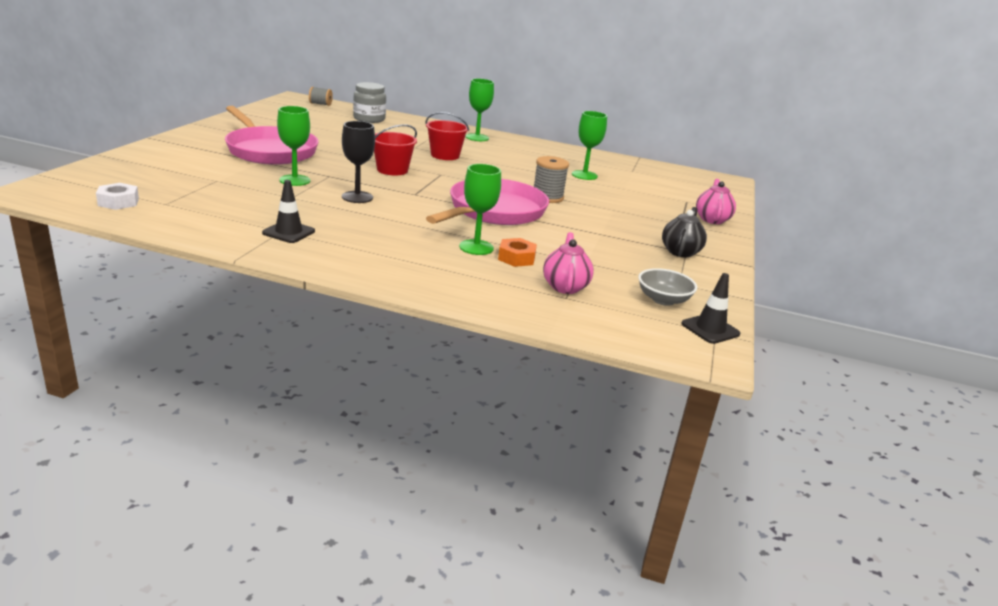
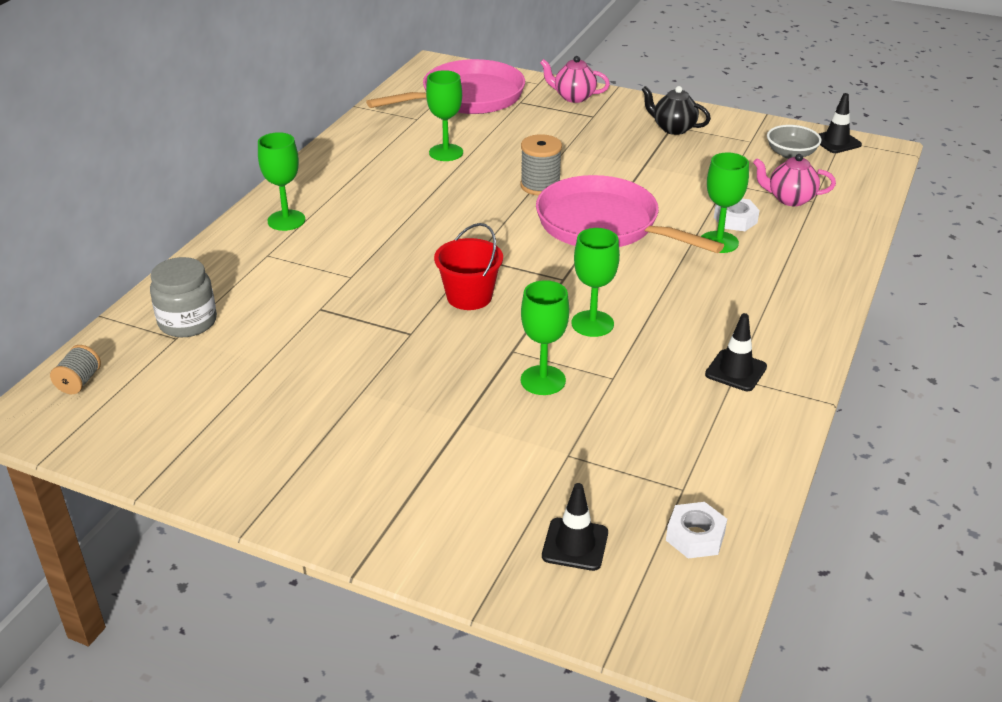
camera: 80 degrees left, 10 degrees up
pink pan [225,106,319,165] -> pink pan moved to [366,59,525,114]
black goblet [342,121,375,203] -> green goblet [571,228,620,337]
red bucket [425,112,469,160] -> none
orange nut [498,238,537,267] -> white nut [714,199,760,231]
none -> black traffic cone [542,483,608,571]

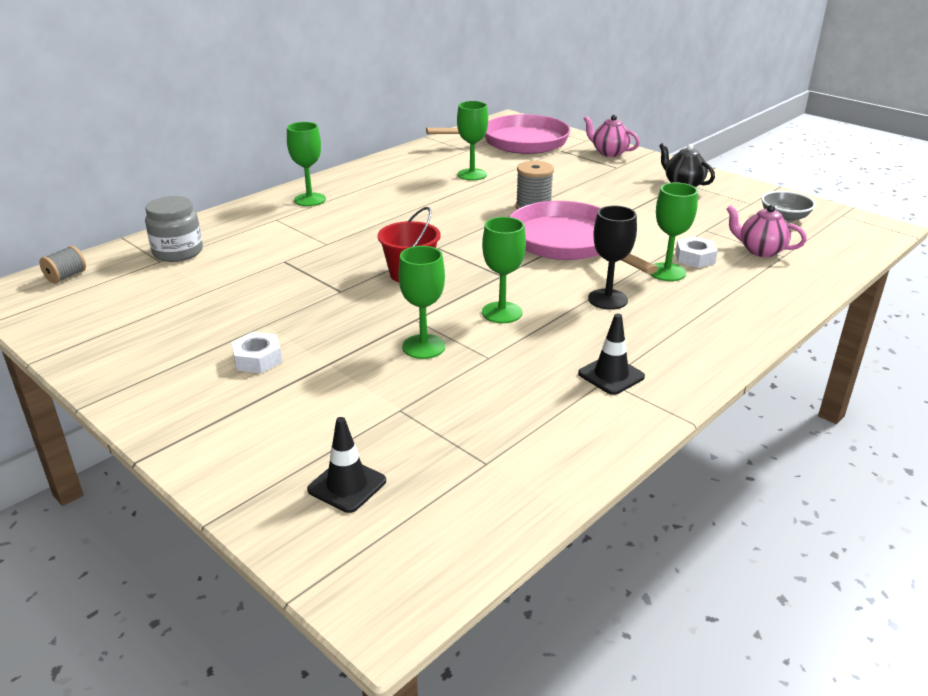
camera: 20 degrees right, 5 degrees down
white nut [666,502,727,559] -> white nut moved to [232,332,282,373]
black traffic cone [819,93,862,153] -> none
none -> black goblet [588,206,637,310]

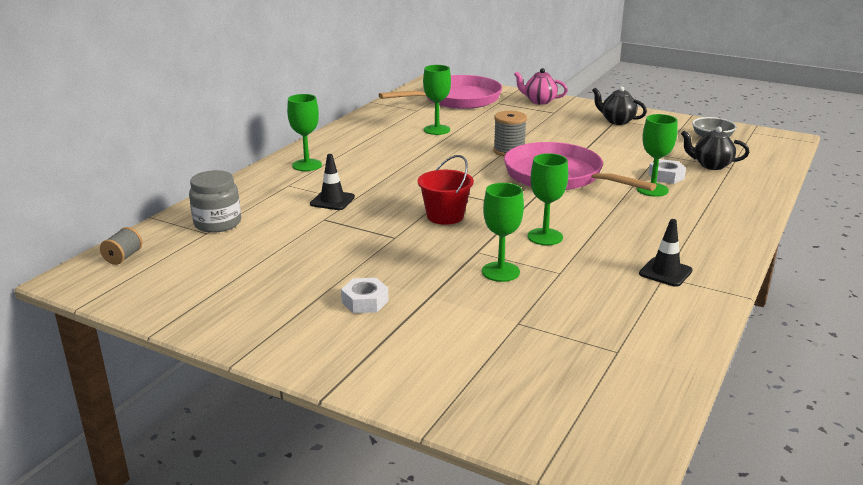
camera: 15 degrees left, 5 degrees down
black traffic cone [307,417,386,513] -> black traffic cone moved to [310,154,355,210]
black goblet [588,206,637,310] -> none
pink teapot [726,205,807,257] -> black teapot [681,127,749,170]

